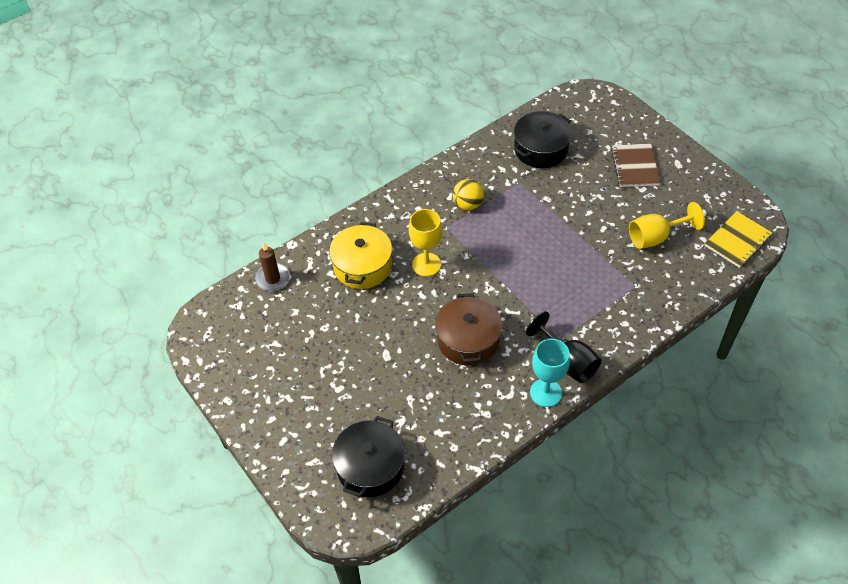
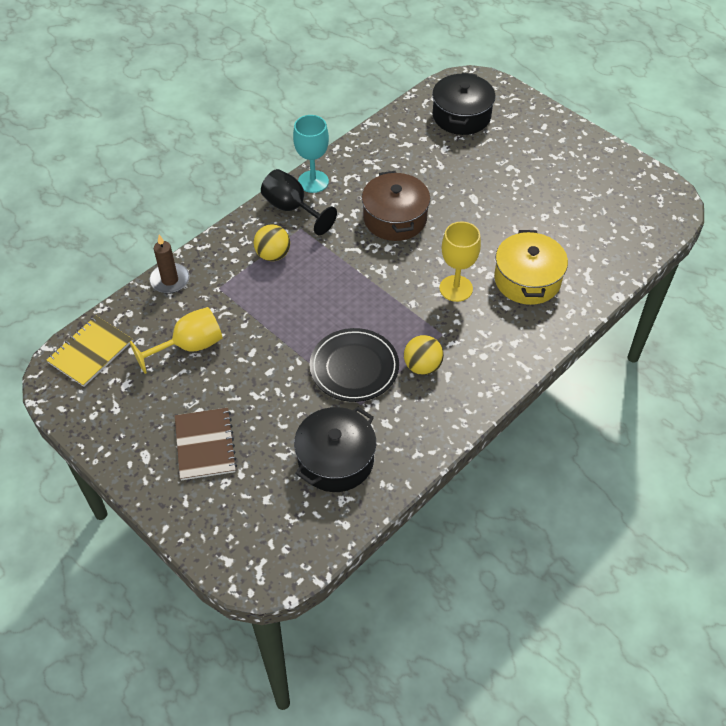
camera: 170 degrees right, 0 degrees up
brown candle [255,242,290,291] -> brown candle moved to [150,235,190,294]
none -> yellow ball [253,224,290,261]
none -> black plate [310,328,399,402]

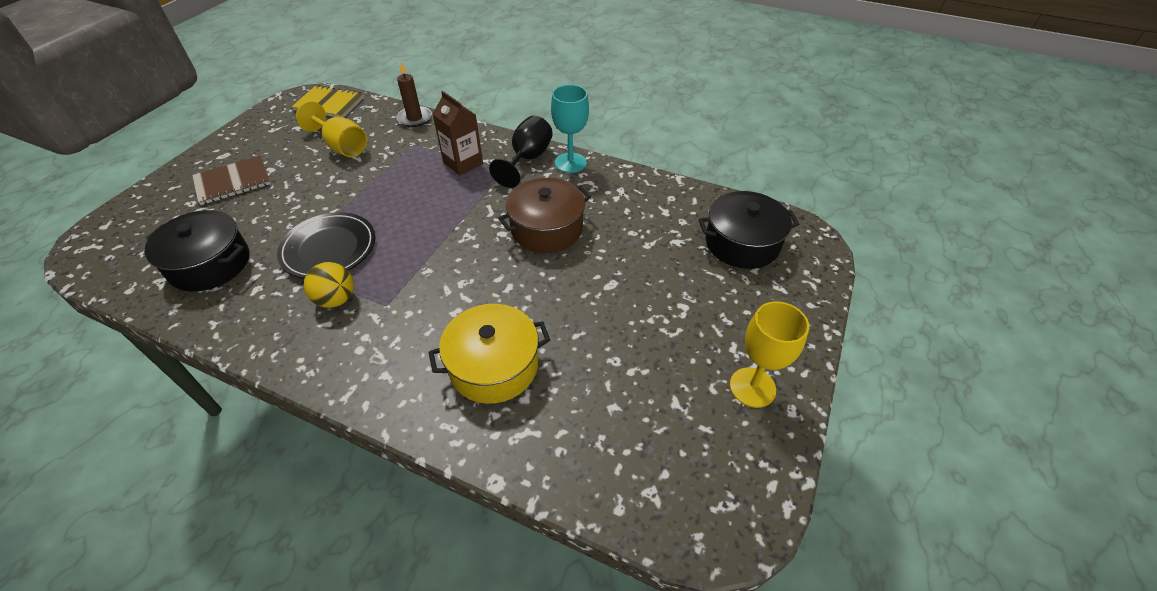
camera: 70 degrees right, 5 degrees down
yellow ball [253,224,290,261] -> brown carton [433,91,483,175]
yellow goblet [439,221,481,302] -> yellow goblet moved to [730,301,809,408]

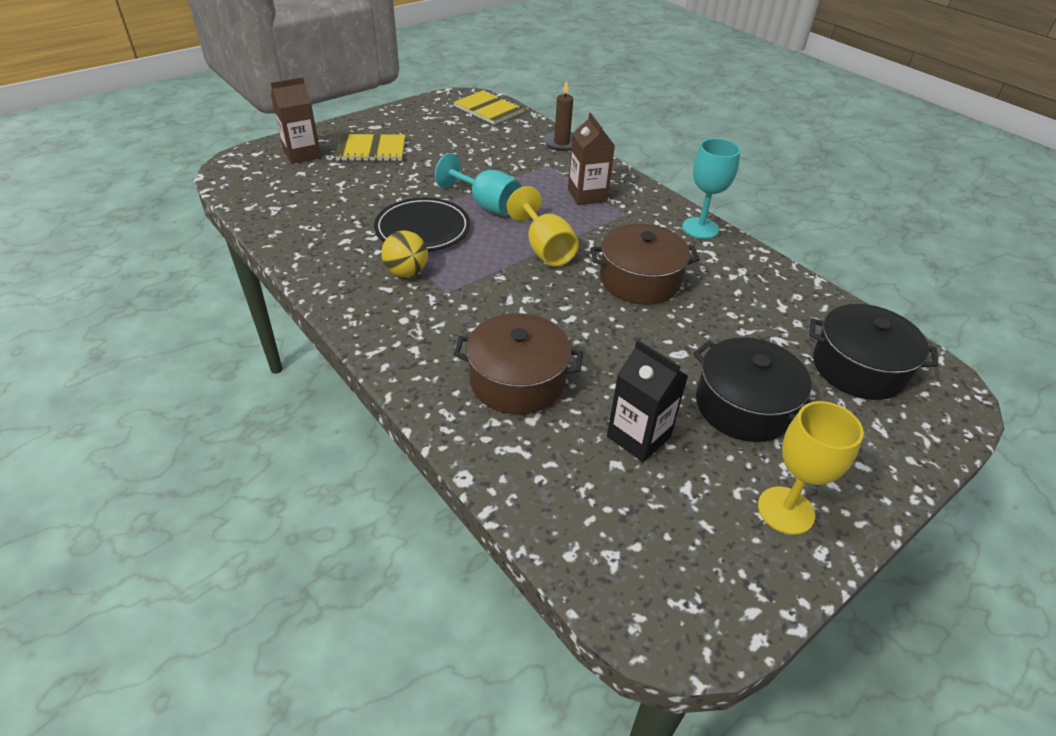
camera: 25 degrees right, 5 degrees down
black pot [144,210,249,292] -> black pot moved to [693,337,812,442]
brown notebook [192,156,271,205] -> yellow notebook [335,134,405,161]
yellow goblet [296,101,367,157] -> yellow goblet moved to [507,186,579,267]
yellow pot [428,304,550,404] -> brown pot [454,313,583,414]
black goblet [489,116,553,188] -> none
none -> brown carton [271,77,321,164]
none -> turquoise goblet [435,153,522,216]
none -> black carton [607,340,688,462]

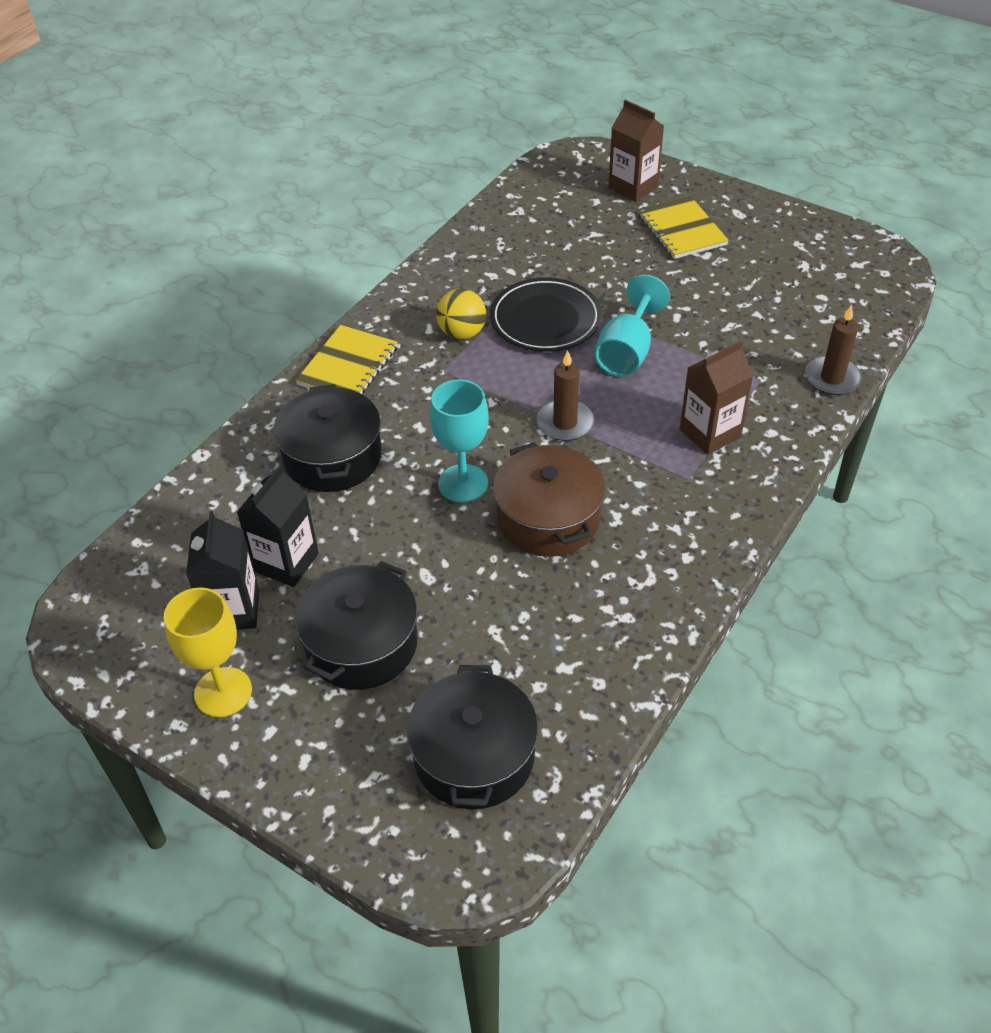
camera: 75 degrees right, 5 degrees up
yellow notebook [453,90,524,125] -> yellow notebook moved to [295,325,398,394]
brown pot [454,313,583,414] -> black pot [274,384,382,492]
yellow goblet [507,186,579,267] -> brown candle [537,350,594,441]
turquoise goblet [682,138,741,239] -> turquoise goblet moved to [430,379,489,503]
none -> black carton [186,511,259,629]

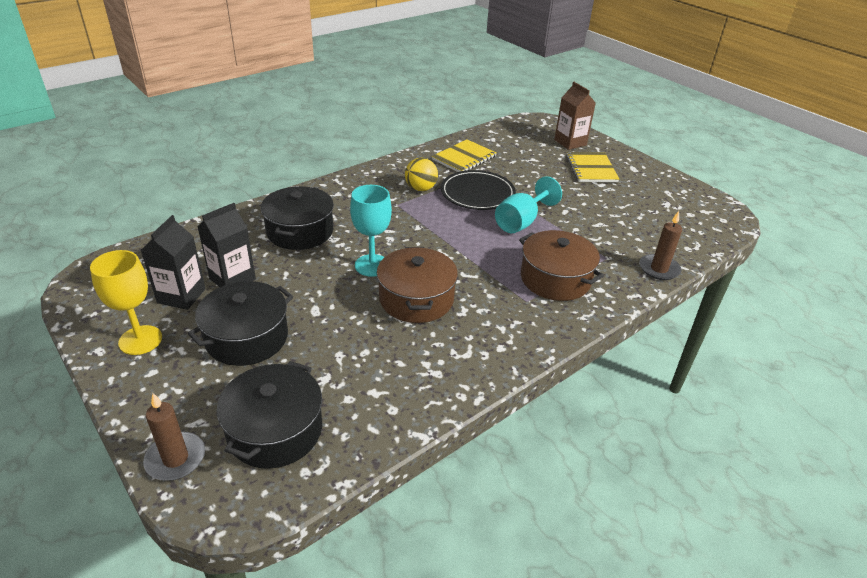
camera: 15 degrees right, 10 degrees down
yellow notebook [295,325,398,394] -> yellow notebook moved to [432,139,497,172]
brown candle [537,350,594,441] -> brown candle moved to [143,393,205,481]
brown carton [680,341,754,455] -> brown pot [519,230,604,301]

